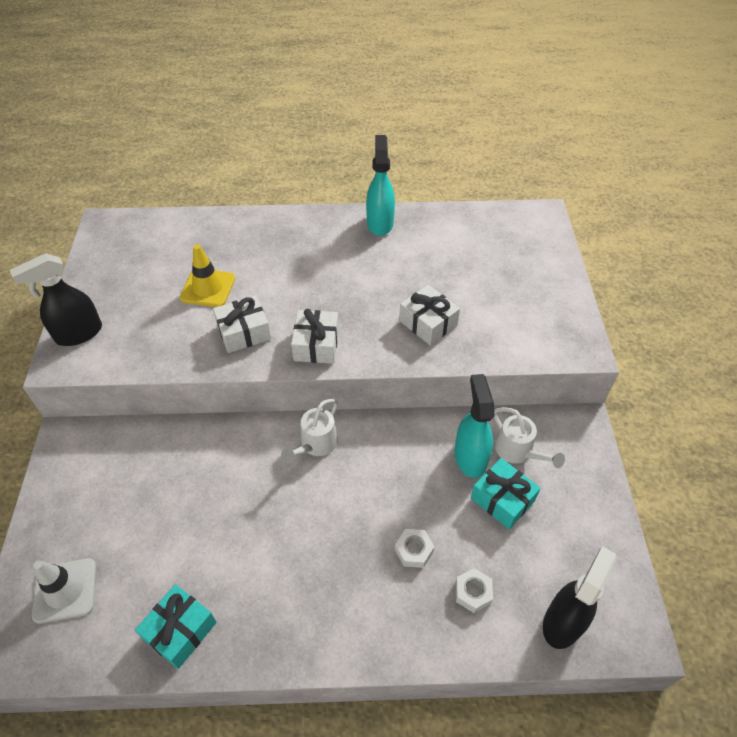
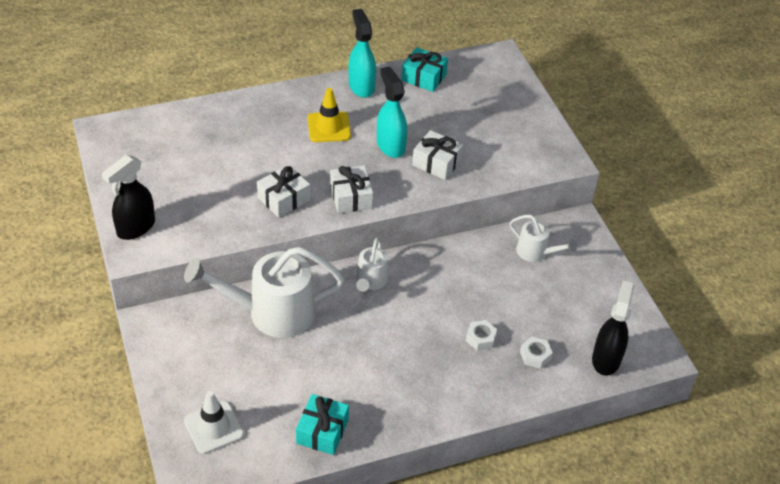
camera: 20 degrees left, 5 degrees down
yellow traffic cone [180,244,235,307] -> yellow traffic cone moved to [308,88,351,142]
turquoise spray bottle [454,374,494,478] -> turquoise spray bottle moved to [377,67,407,158]
turquoise gift [471,458,541,529] -> turquoise gift moved to [401,47,448,92]
none -> white watering can [184,247,344,338]

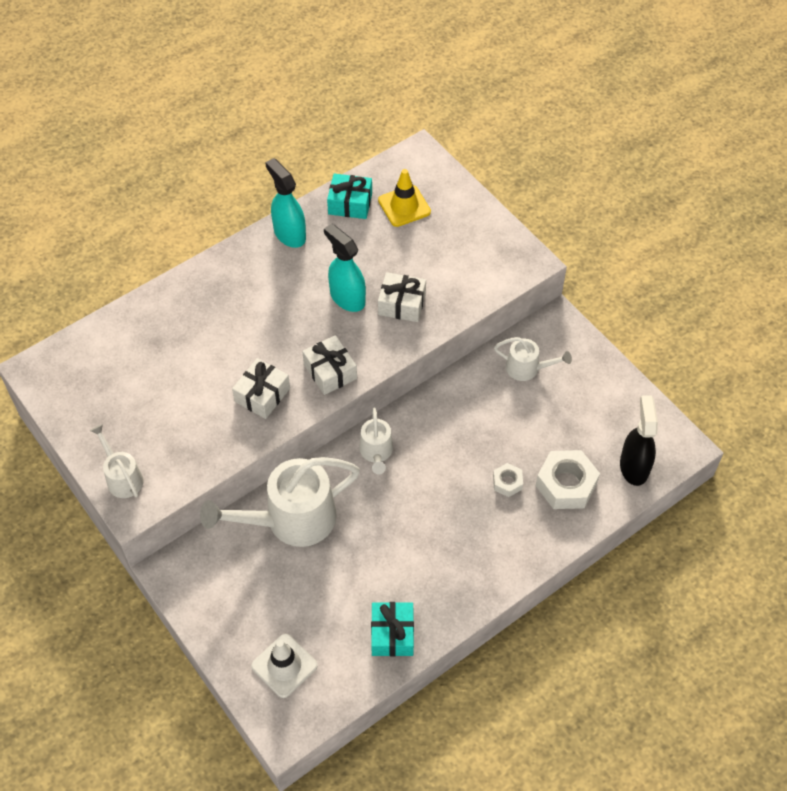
camera: 15 degrees left, 10 degrees up
black spray bottle [102,155,155,240] -> white watering can [90,424,144,498]
yellow traffic cone [308,88,351,142] -> yellow traffic cone moved to [378,169,431,227]
white nut [520,337,553,369] -> white nut [536,450,600,509], size x1.89

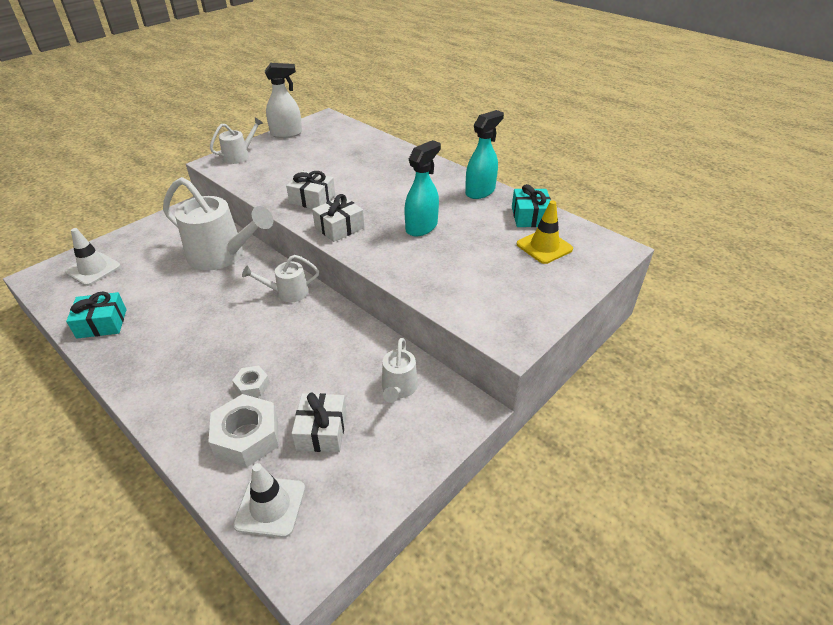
camera: 80 degrees right, 15 degrees down
white watering can [200,457,360,547] -> white watering can turned 150 degrees clockwise [163,177,273,270]
white gift [378,272,426,322] -> white gift moved to [292,393,347,452]
black spray bottle [620,396,658,486] -> white traffic cone [233,463,305,538]
none -> white spray bottle [265,63,302,138]

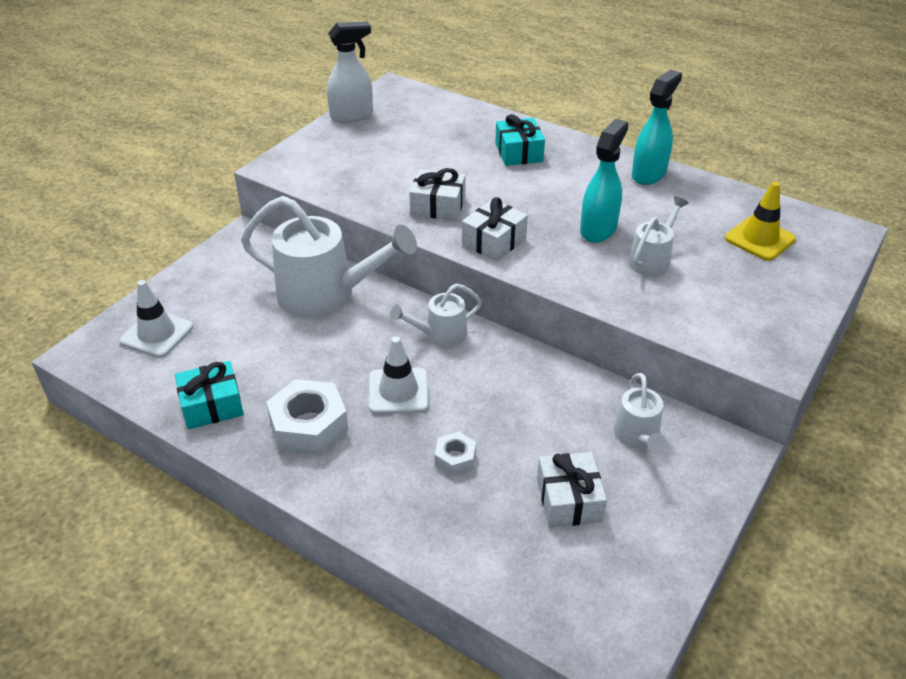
camera: 10 degrees left, 0 degrees up
white nut [208,394,279,467] -> white nut moved to [266,379,349,455]
white watering can [210,117,263,164] -> white watering can moved to [628,196,689,276]
white traffic cone [233,463,305,538] -> white traffic cone moved to [369,336,429,414]
turquoise gift [512,184,551,227] -> turquoise gift moved to [495,114,545,166]

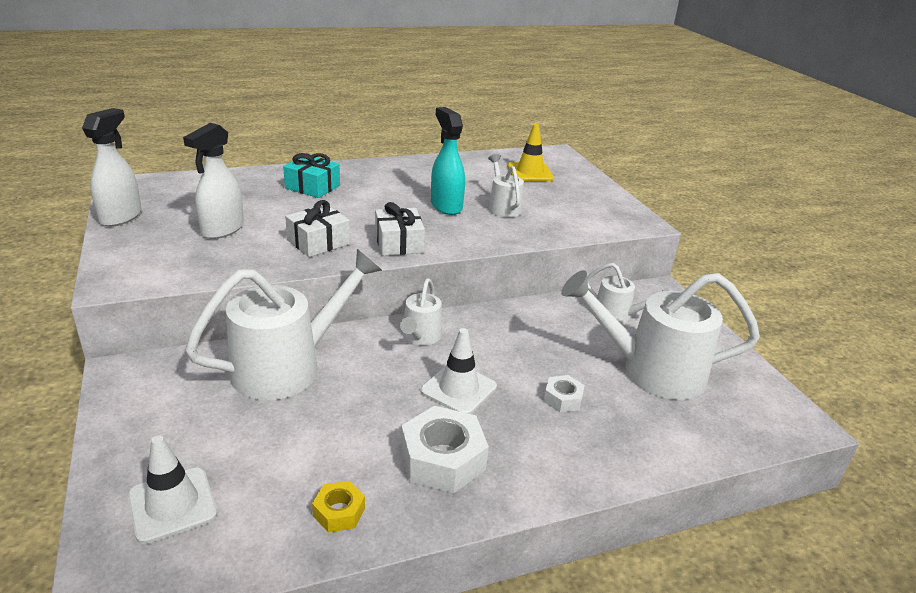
camera: 55 degrees left, 10 degrees down
turquoise gift [175,361,244,429] -> yellow nut [312,481,365,533]
white gift [537,452,607,528] -> white watering can [561,270,760,400]
turquoise spray bottle [632,70,682,185] -> none
none -> white spray bottle [183,123,244,239]

